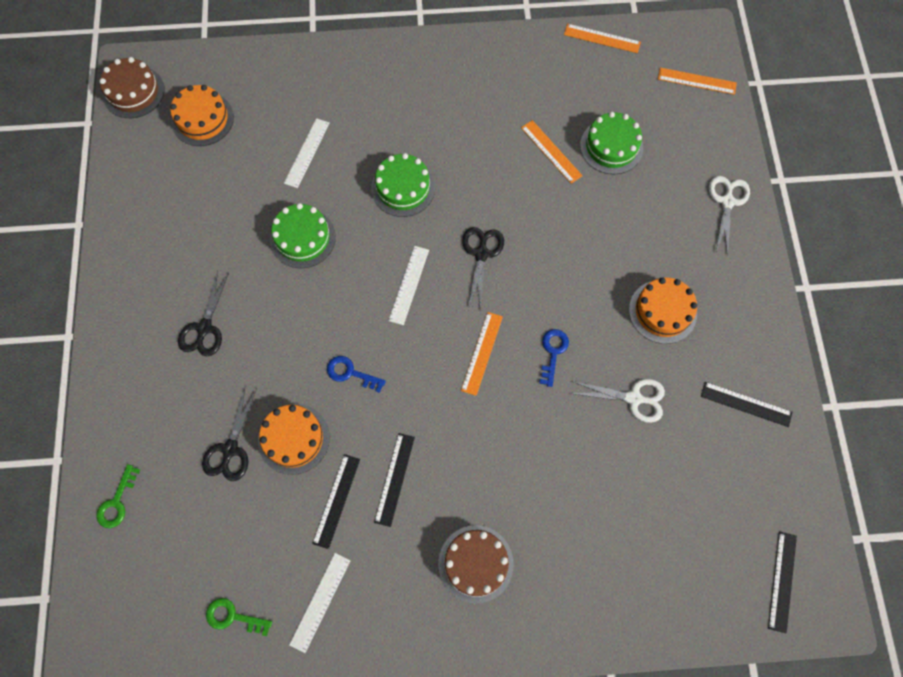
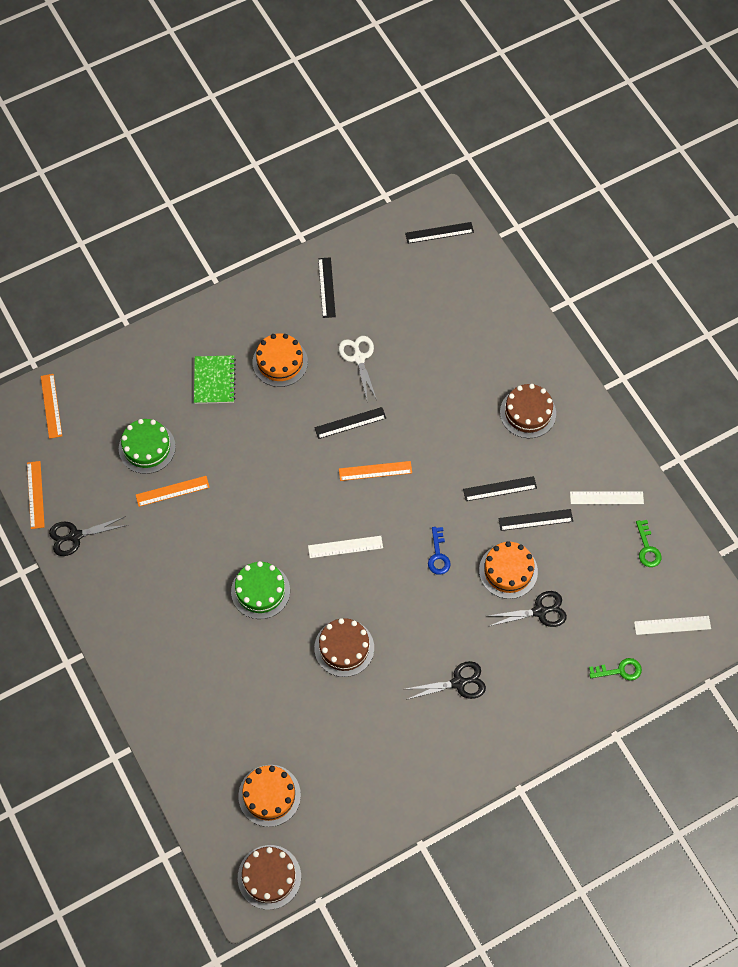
camera: 115 degrees left, 5 degrees down
green cake [270,203,336,268] -> brown cake [314,618,374,677]
white ruler [284,118,330,188] -> white ruler moved to [634,616,711,635]
black scissors [462,227,504,309] -> black scissors moved to [49,516,128,556]
orange ruler [521,120,583,184] -> orange ruler turned 45 degrees clockwise [136,476,210,507]
blue key [539,329,569,387] -> black ruler [314,407,386,439]
white scissors [709,176,750,255] -> none
none -> green notebook [194,355,236,404]

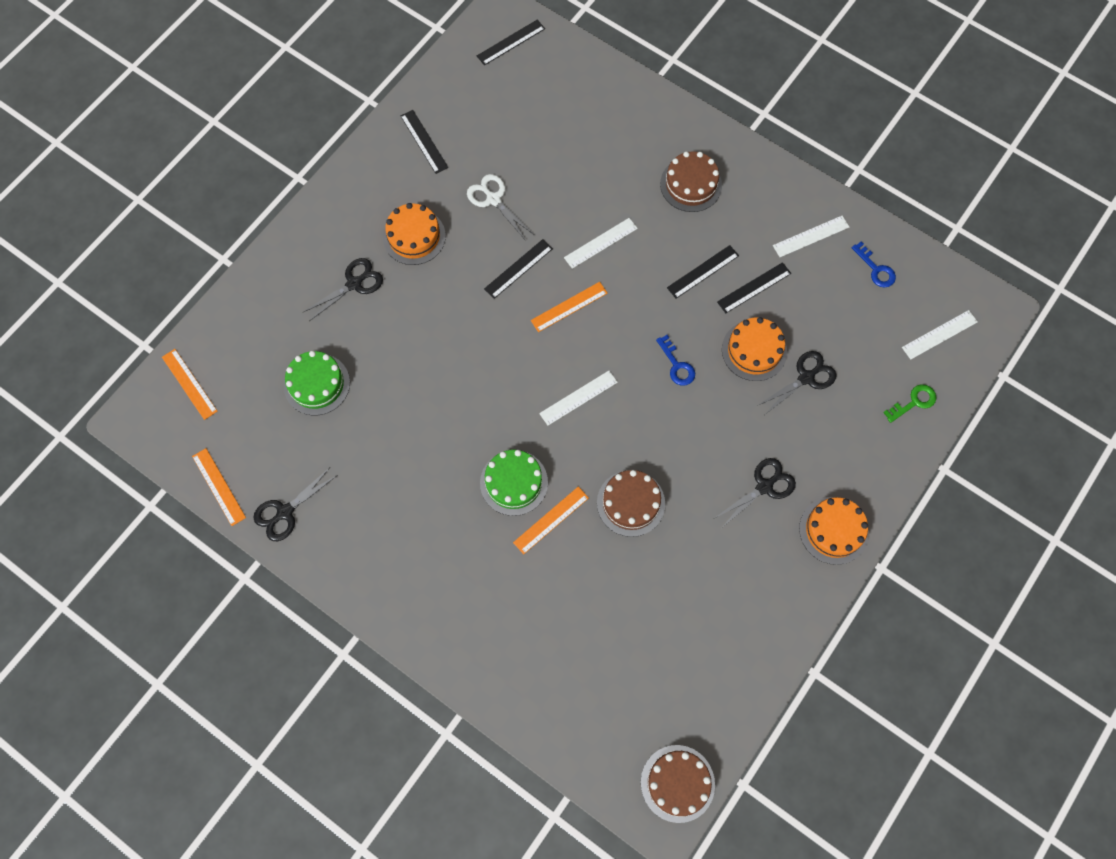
camera: 25 degrees left, 5 degrees up
orange ruler [136,476,210,507] -> orange ruler moved to [513,487,589,554]
green notebook [194,355,236,404] -> black scissors [302,258,383,321]
orange cake [238,765,301,827] -> orange cake moved to [799,497,869,565]
green key [636,520,662,567] -> blue key [852,241,896,287]
none -> white ruler [564,218,638,269]

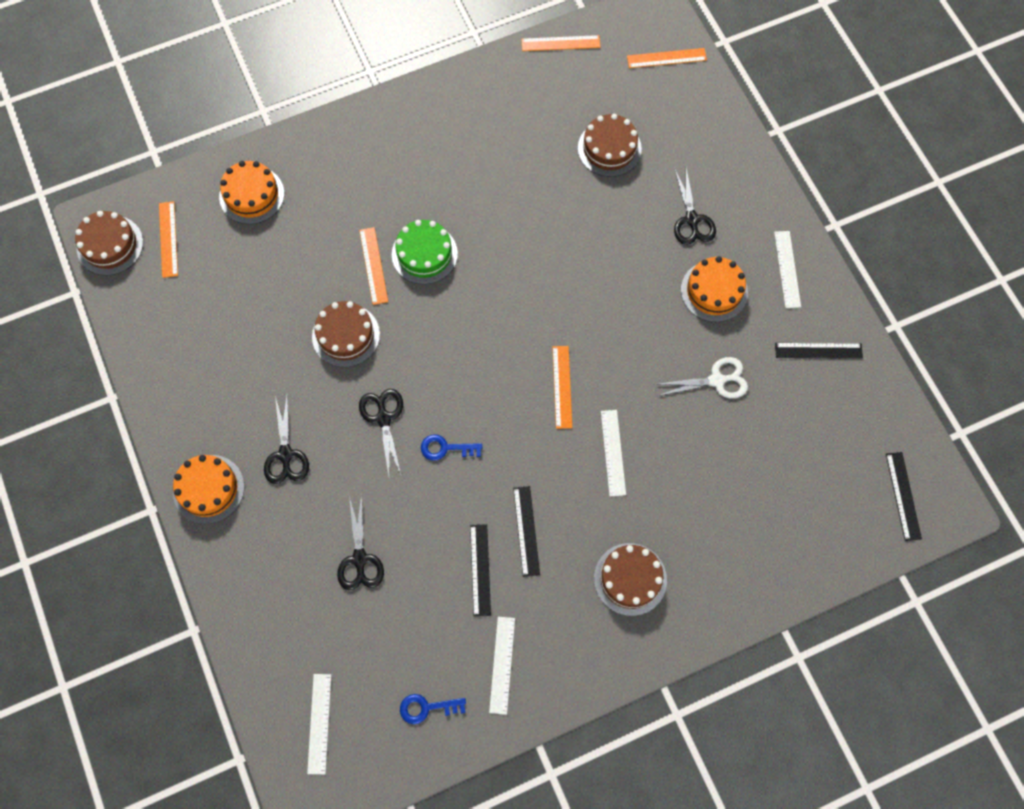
camera: 120 degrees right, 0 degrees up
black scissors [254,467,338,541] -> black scissors moved to [359,389,403,477]
green cake [284,351,350,415] -> brown cake [578,114,642,177]
black ruler [484,239,553,299] -> none
white ruler [539,371,618,426] -> white ruler moved to [774,231,801,308]
orange cake [722,317,787,381] -> orange cake moved to [219,161,284,224]
green key [883,384,937,423] -> none
none -> orange ruler [159,201,178,278]

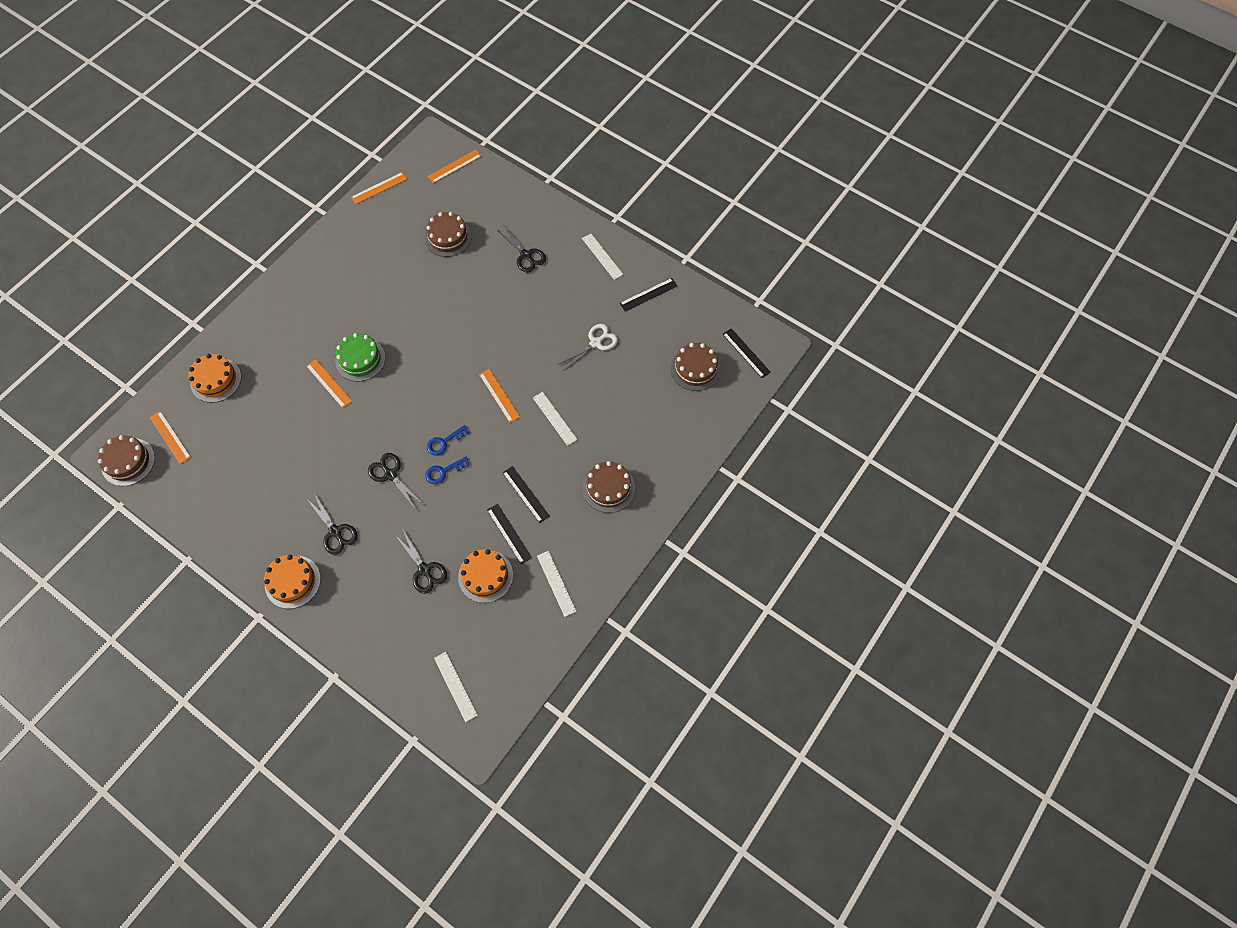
camera: 30 degrees left, 5 degrees down
brown cake [312,301,380,367] -> brown cake moved to [671,343,721,391]
blue key [400,694,466,724] -> blue key moved to [427,425,469,455]
orange cake [681,256,748,322] -> orange cake moved to [458,549,513,603]

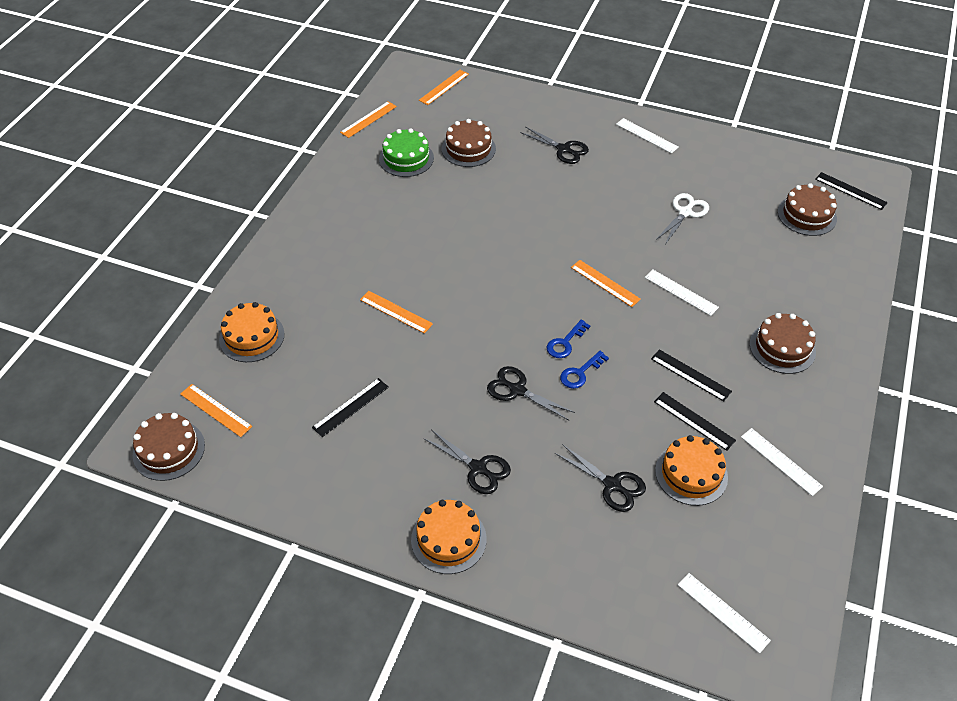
camera: 15 degrees left, 15 degrees down
green cake [335,333,385,382] -> green cake moved to [379,128,434,177]
black ruler [619,278,677,312] -> black ruler moved to [312,378,389,437]

